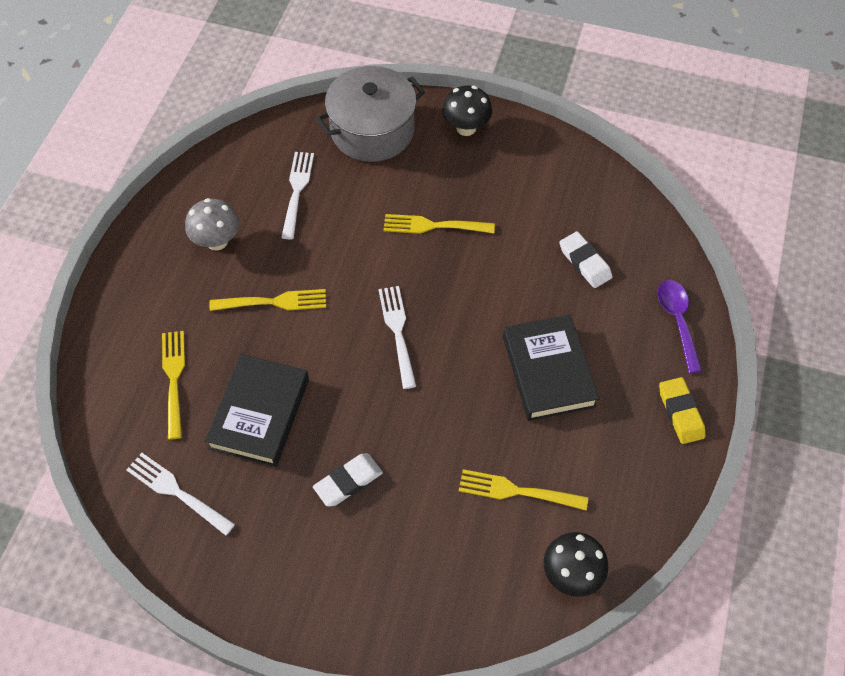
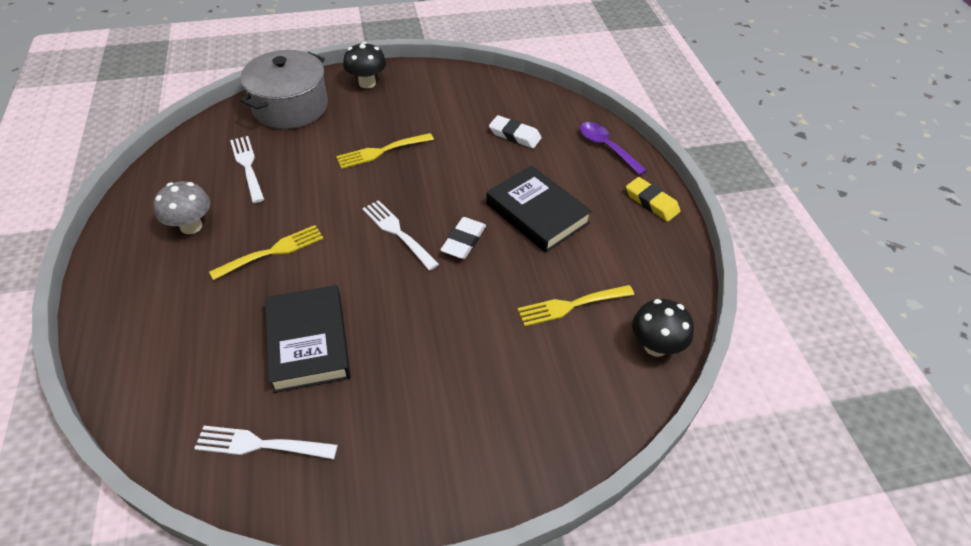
camera: 30 degrees left, 10 degrees down
yellow fork [162,331,185,440] -> none
white eraser [313,454,383,507] -> white eraser moved to [440,217,486,259]

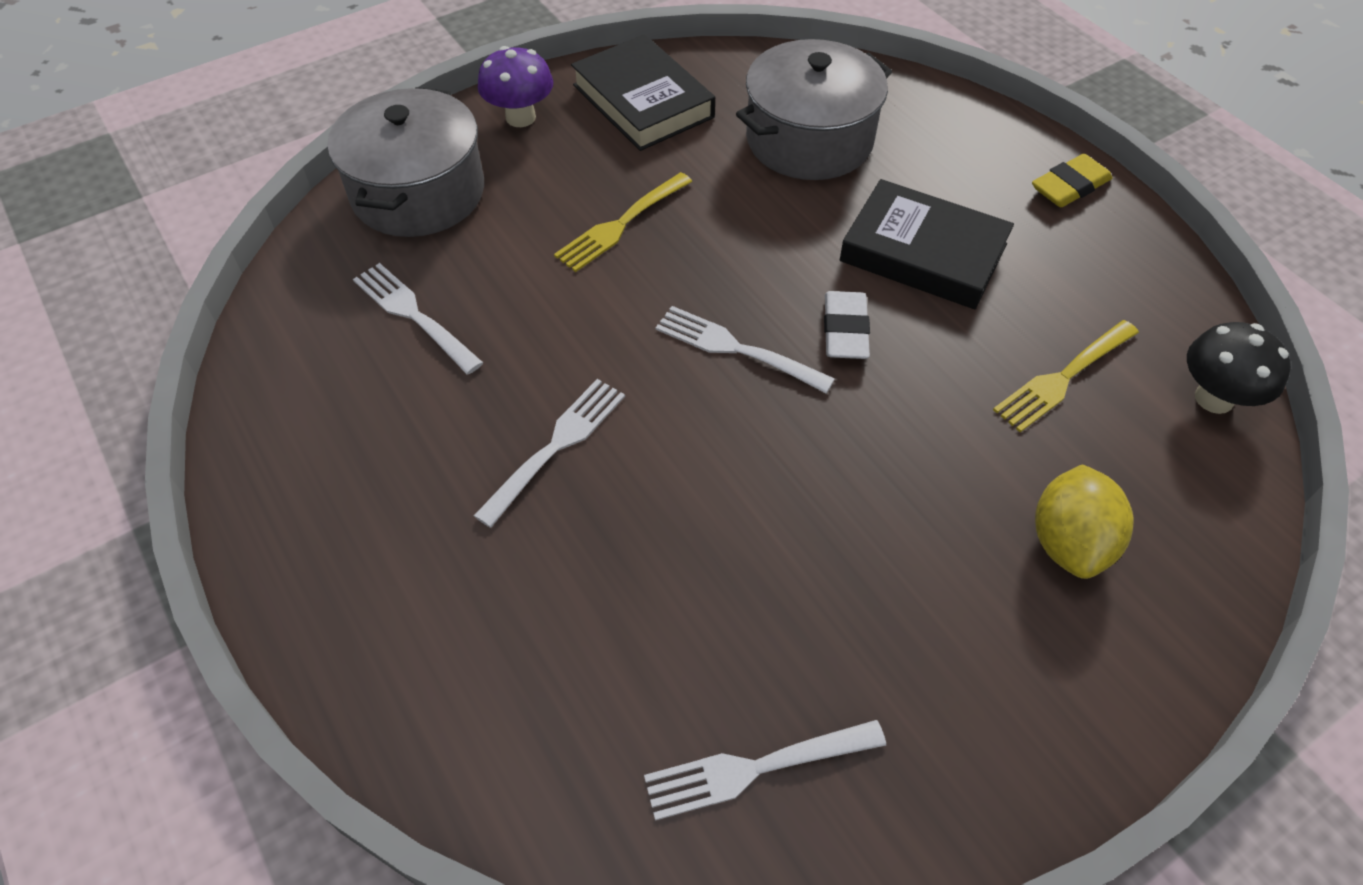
camera: 20 degrees left, 5 degrees up
grey mushroom [153,181,210,234] -> none
yellow fork [209,225,324,280] -> white fork [474,379,625,528]
black book [265,285,351,393] -> black book moved to [571,34,715,151]
black mushroom [343,42,386,88] -> purple mushroom [478,46,553,127]
white eraser [489,115,542,148] -> grey pot [736,39,892,180]
purple spoon [580,122,647,175] -> none
yellow eraser [626,177,680,222] -> yellow eraser turned 60 degrees counterclockwise [1032,154,1112,207]
none -> yellow lemon [1035,464,1134,579]

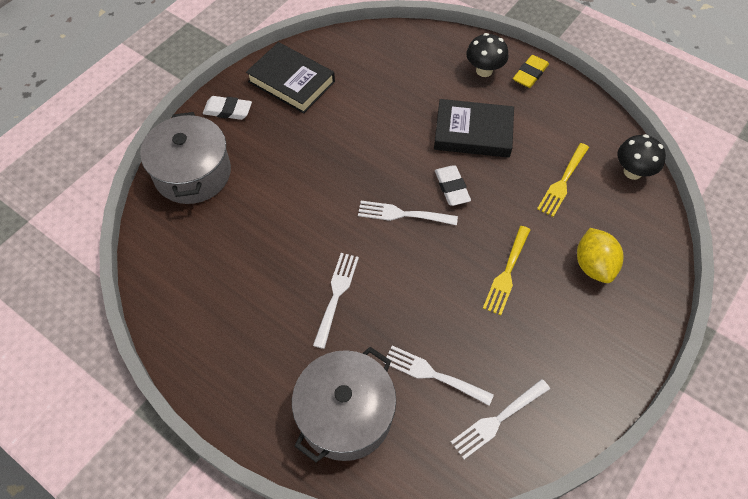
camera: 20 degrees left, 5 degrees up
white fork [353,263,483,375] -> white fork moved to [384,346,494,406]
purple mushroom [478,46,553,127] -> white eraser [203,96,252,120]
yellow fork [554,172,693,272] -> yellow fork moved to [483,226,530,315]
grey pot [736,39,892,180] -> grey pot moved to [292,347,396,462]
none -> black mushroom [466,33,508,77]

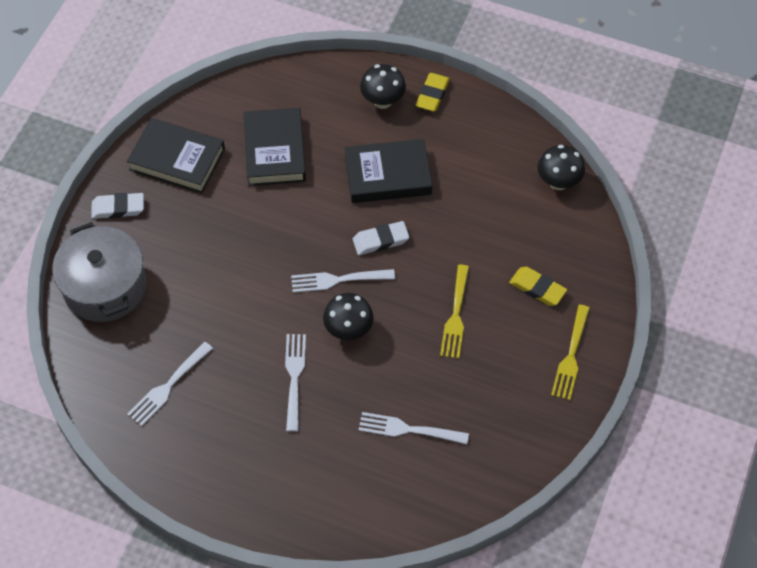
camera: 15 degrees left, 0 degrees up
grey pot [292,347,396,462] -> none
white eraser [435,165,471,206] -> white eraser turned 75 degrees counterclockwise [353,221,409,255]
white fork [451,379,550,459] -> white fork moved to [127,342,213,426]
yellow fork [537,143,589,217] -> yellow fork moved to [551,305,590,400]
yellow lemon [577,228,623,283] -> yellow eraser [509,267,567,306]
none -> black book [244,108,306,186]
none -> black mushroom [323,293,374,340]

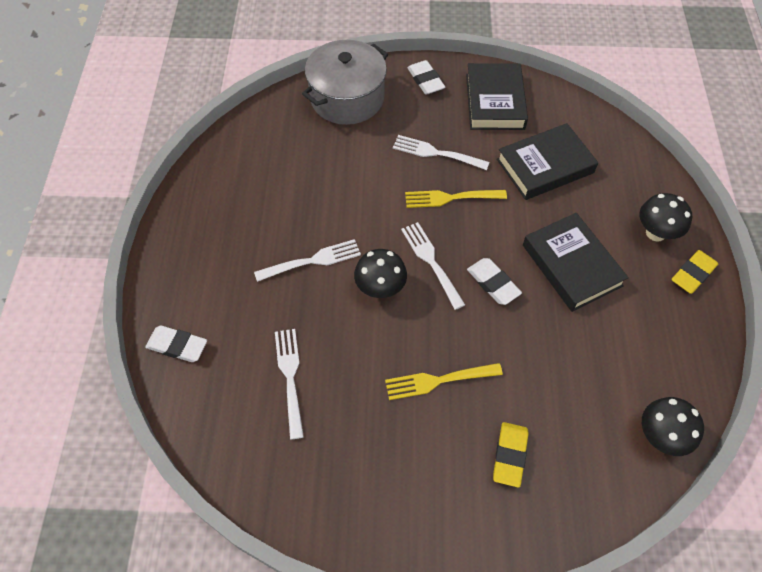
camera: 70 degrees right, 0 degrees up
white fork [127,342,213,426] -> white fork moved to [393,135,490,170]
yellow eraser [415,73,450,111] -> yellow eraser turned 45 degrees counterclockwise [671,250,718,294]
yellow fork [551,305,590,400] -> yellow fork moved to [405,190,507,208]
none -> white eraser [145,326,207,362]

